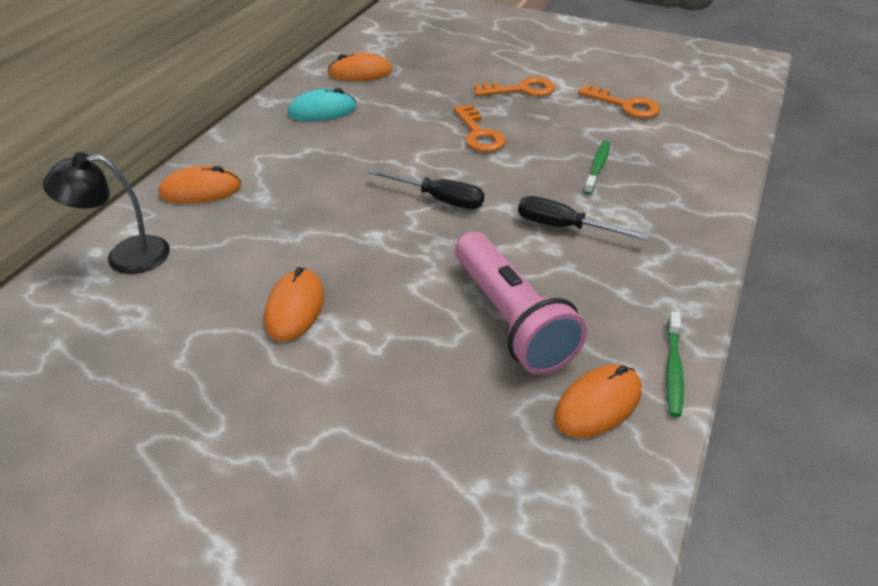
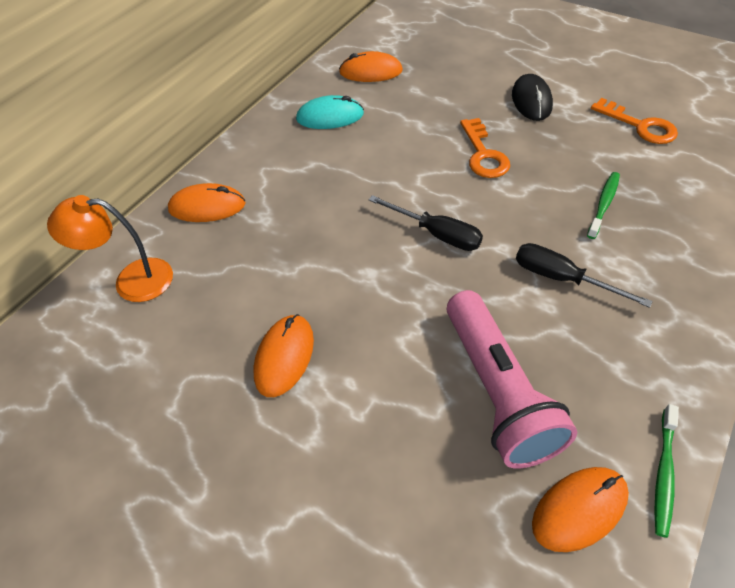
camera: 10 degrees right, 10 degrees up
black lamp [43,152,170,274] -> orange lamp [47,195,173,302]
orange key [474,77,555,96] -> black mouse [512,74,553,121]

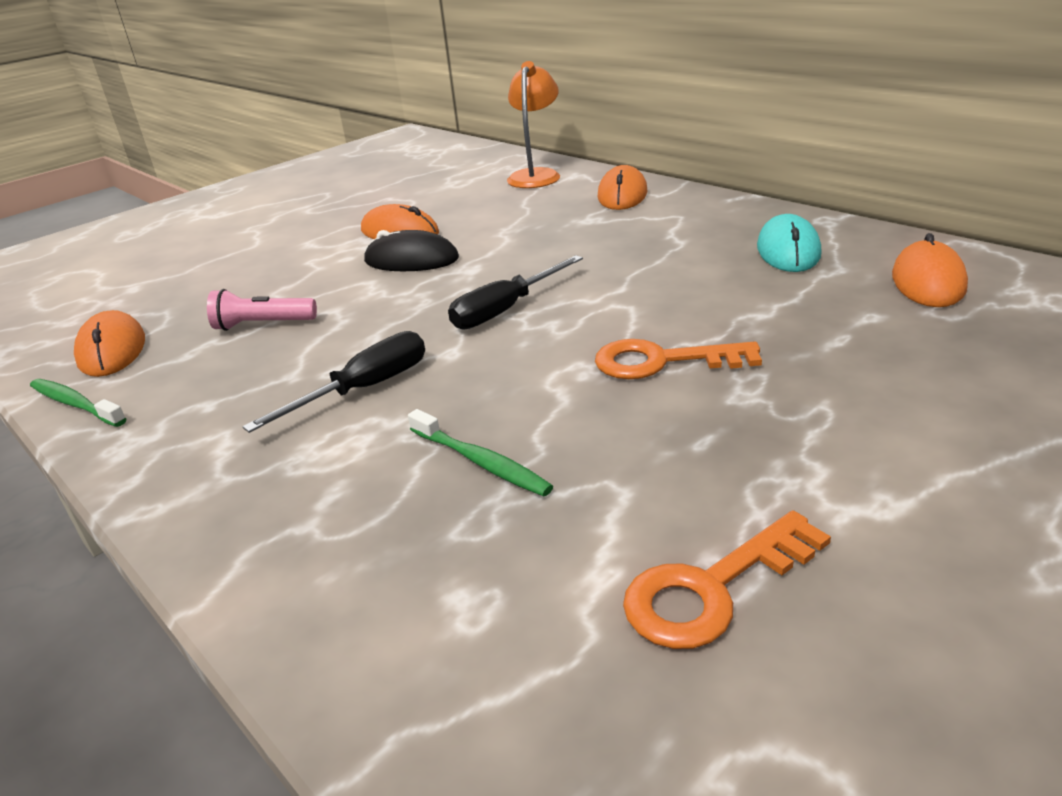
camera: 105 degrees right, 20 degrees down
pink flashlight [447,290,577,468] -> pink flashlight [207,289,317,331], size x0.49
black mouse [512,74,553,121] -> black mouse moved to [364,230,459,271]

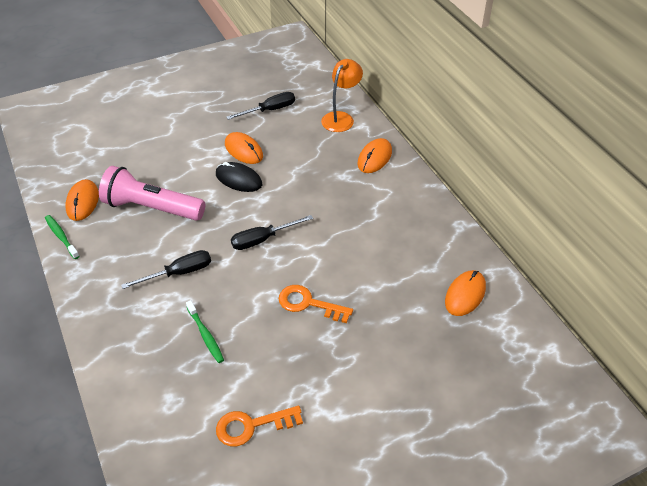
camera: 15 degrees right, 15 degrees up
pink flashlight [207,289,317,331] -> pink flashlight [99,166,205,221], size x2.03
turquoise mouse [757,214,822,272] -> none
none -> black screwdriver [226,92,295,120]

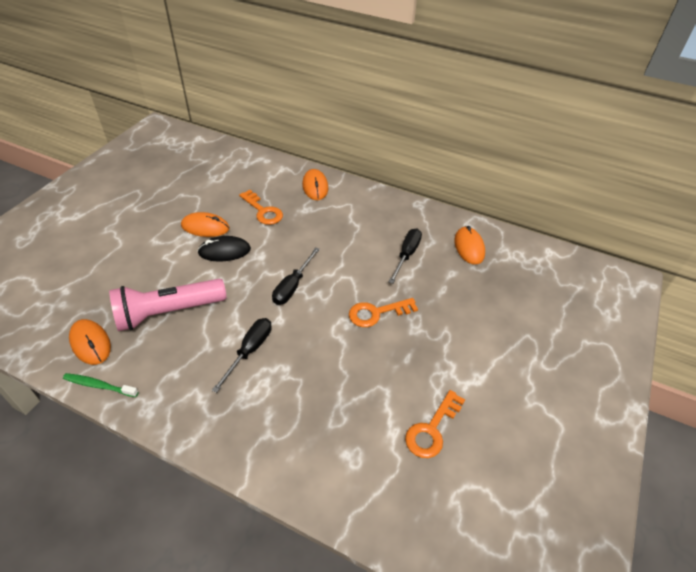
camera: 40 degrees left, 0 degrees up
green toothbrush [186,300,224,363] -> none
black screwdriver [226,92,295,120] -> black screwdriver moved to [389,229,422,284]
orange lamp [321,59,363,132] -> none
none -> orange key [239,190,283,225]

